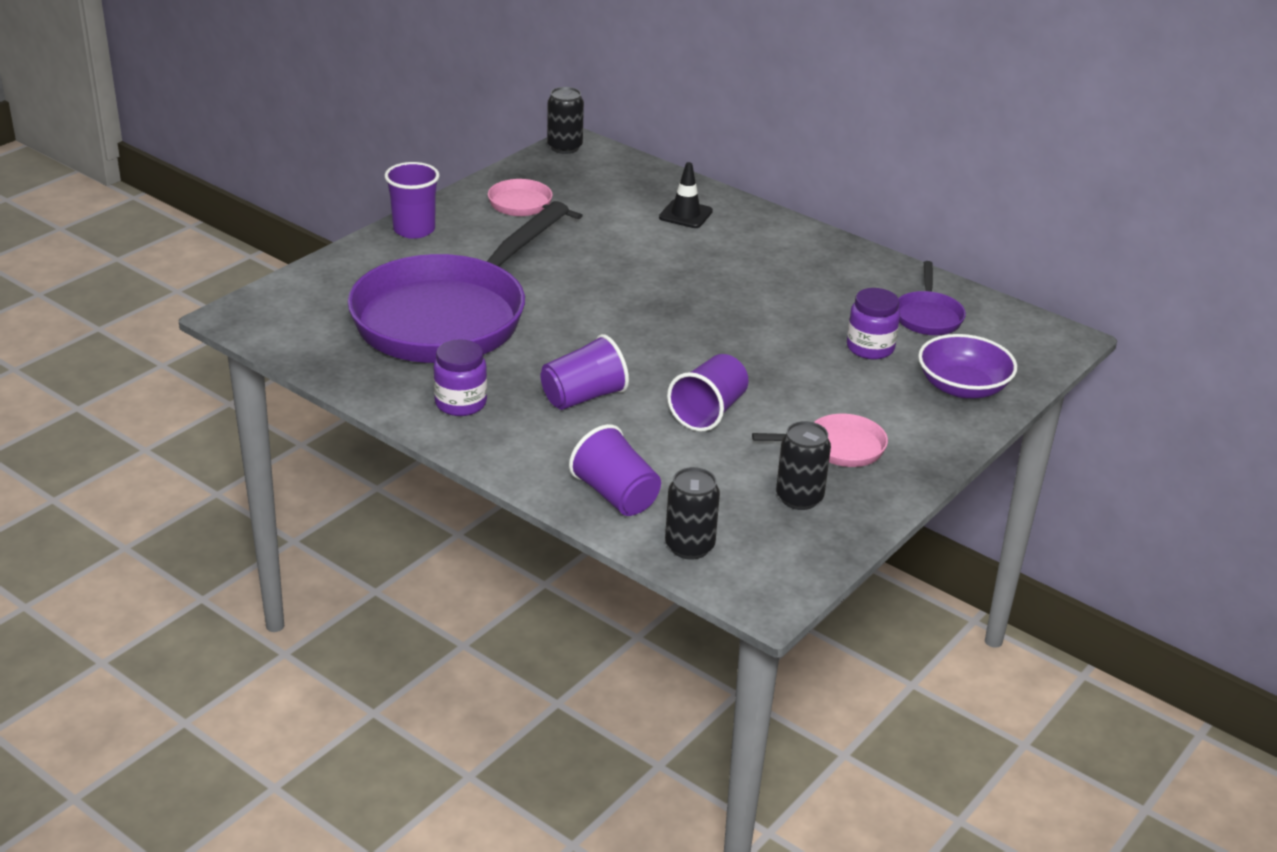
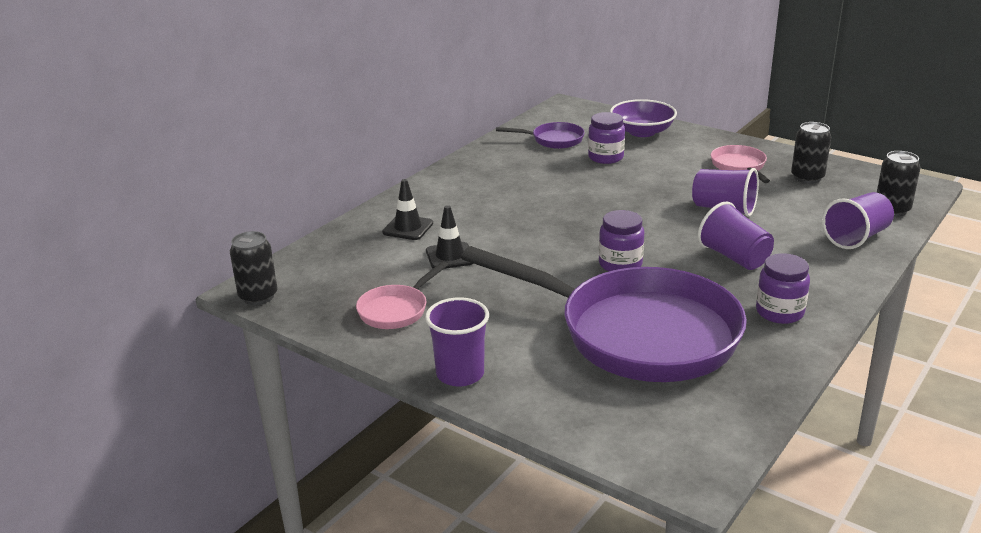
camera: 90 degrees left, 5 degrees down
none -> black traffic cone [426,205,474,269]
none -> purple jar [599,210,644,272]

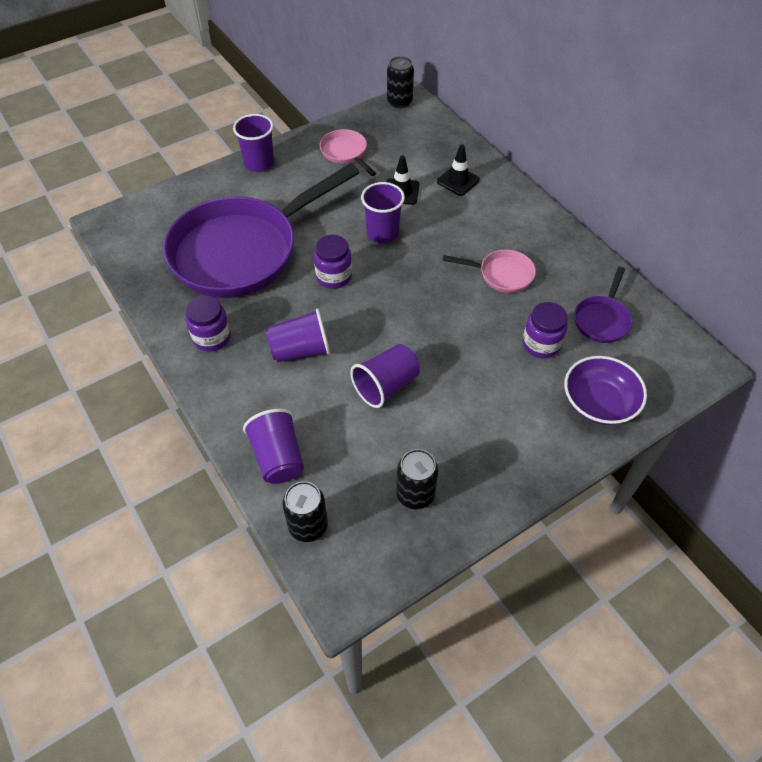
camera: 110 degrees right, 25 degrees up
pink pan [711,145,770,183] -> pink pan moved to [442,249,536,293]
none -> purple cup [361,182,405,243]

